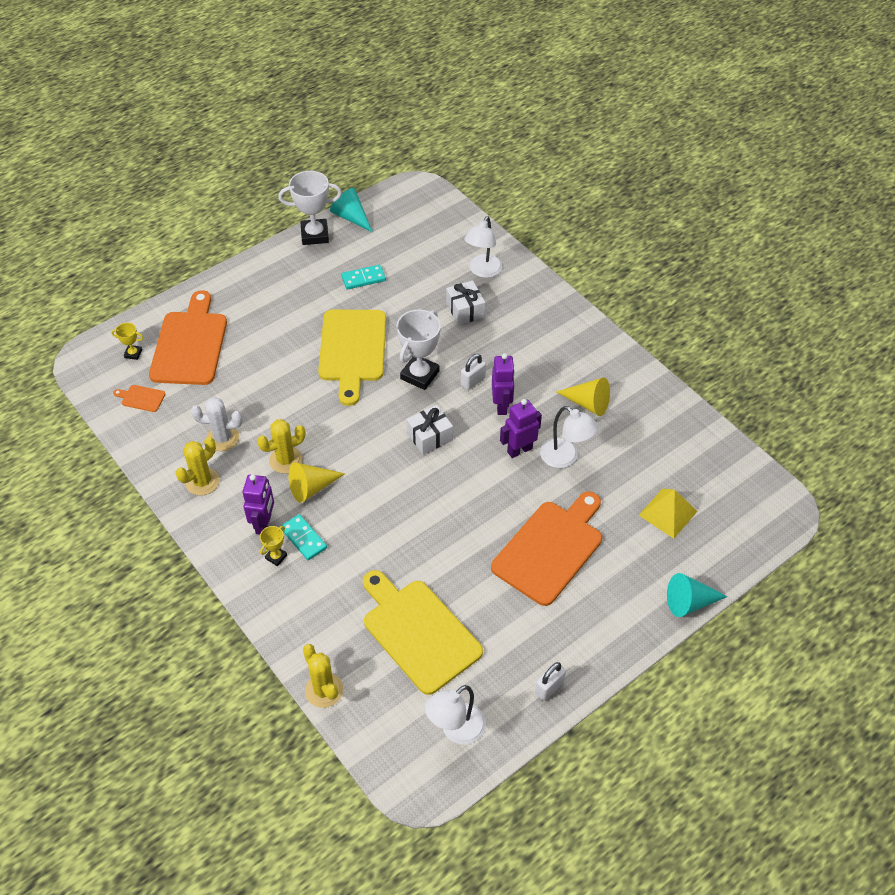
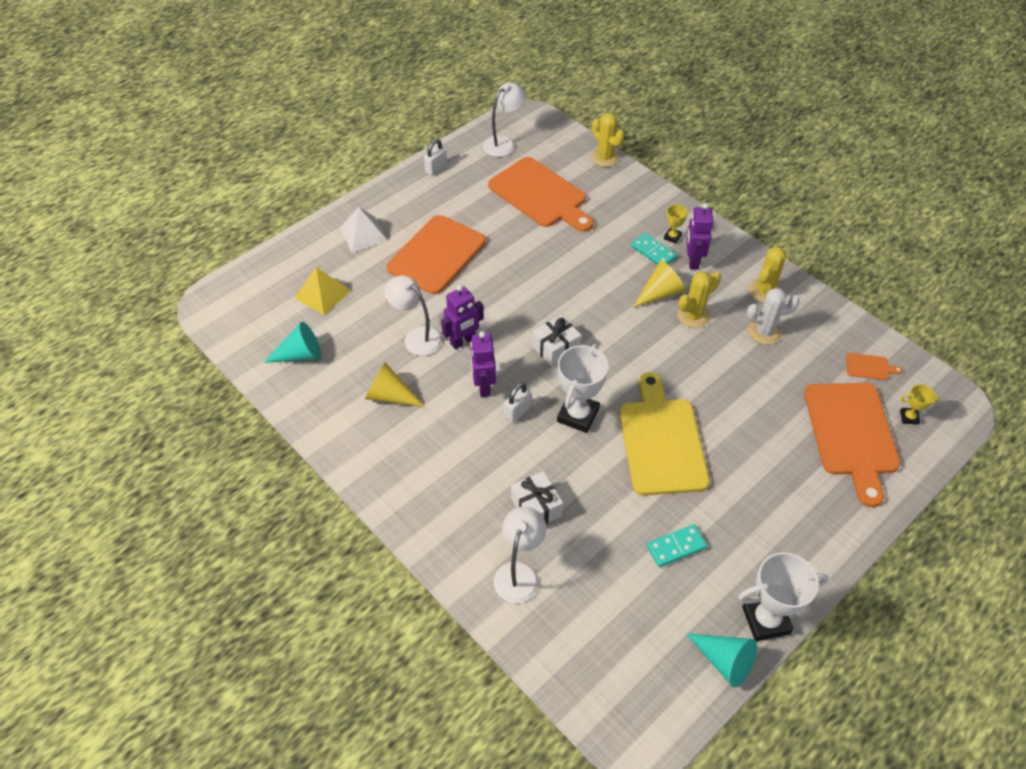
camera: 175 degrees right, 0 degrees up
yellow cutting board [363,570,483,695] -> orange cutting board [488,157,594,232]
turquoise cone [667,573,728,617] -> turquoise cone moved to [263,322,321,363]
none -> white pyramid [340,207,388,253]

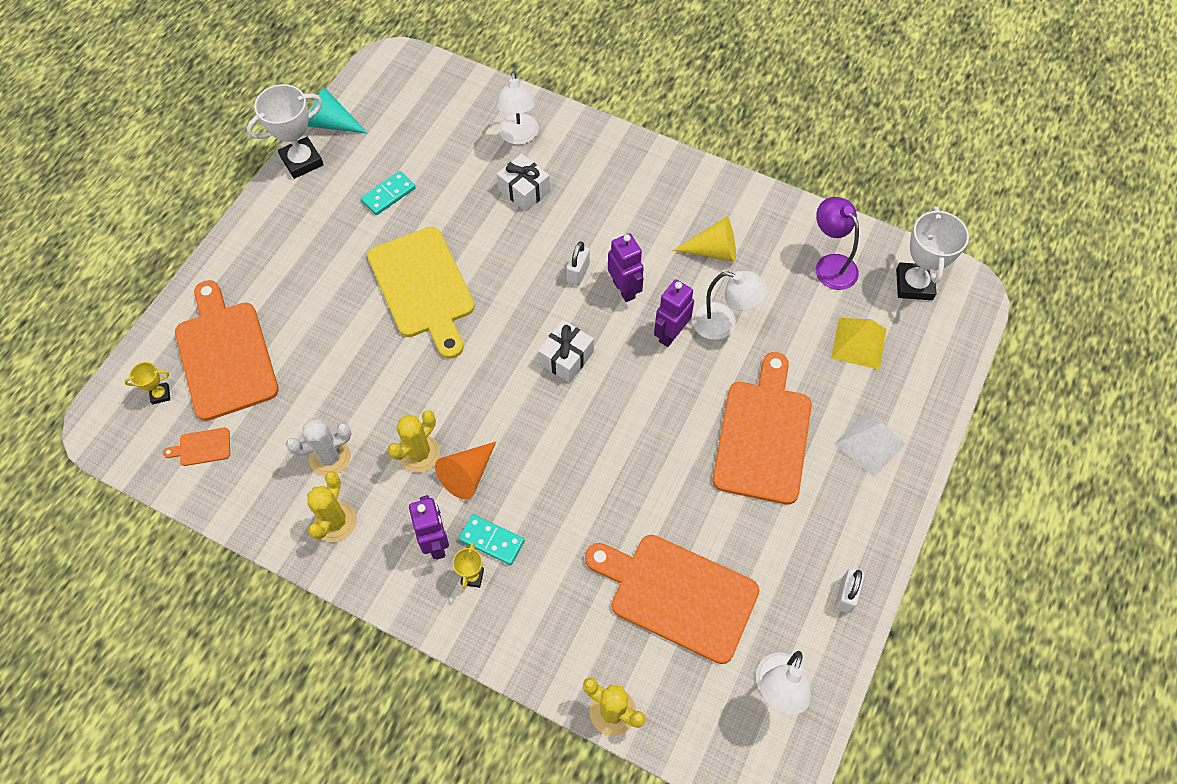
camera: 160 degrees right, 10 degrees up
turquoise cone [263,322,321,363] -> purple lamp [816,197,859,290]
white trophy [557,344,609,433] -> white trophy moved to [896,207,969,300]
yellow cone [632,260,685,308] -> orange cone [435,442,496,500]

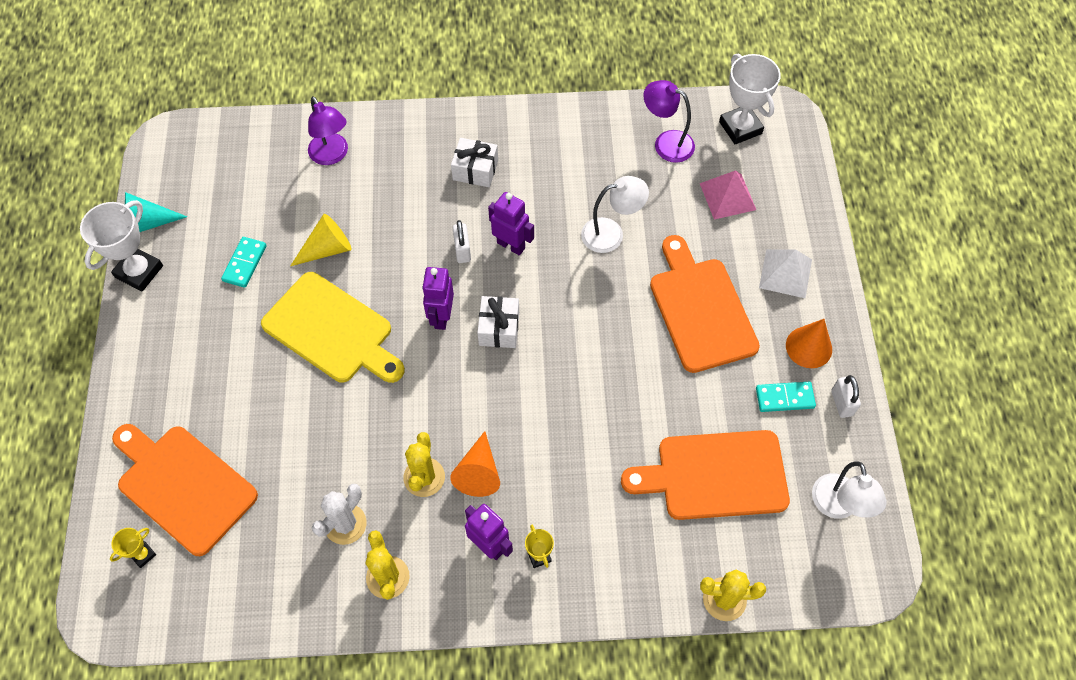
camera: 30 degrees left, 0 degrees up
orange cutting board [163,428,230,466] -> none
turquoise domino [458,514,525,565] -> turquoise domino moved to [756,382,816,412]
white lamp [495,71,539,145] -> purple lamp [308,96,348,165]
white gift [497,154,550,211] -> white gift moved to [451,138,498,187]
purple robot [654,279,694,347] -> purple robot moved to [422,267,454,330]
yellow cone [673,217,736,262] -> yellow cone moved to [291,214,352,266]
yellow pyramid [831,318,887,370] -> pink pyramid [700,171,756,219]
none -> orange cone [786,319,832,368]

